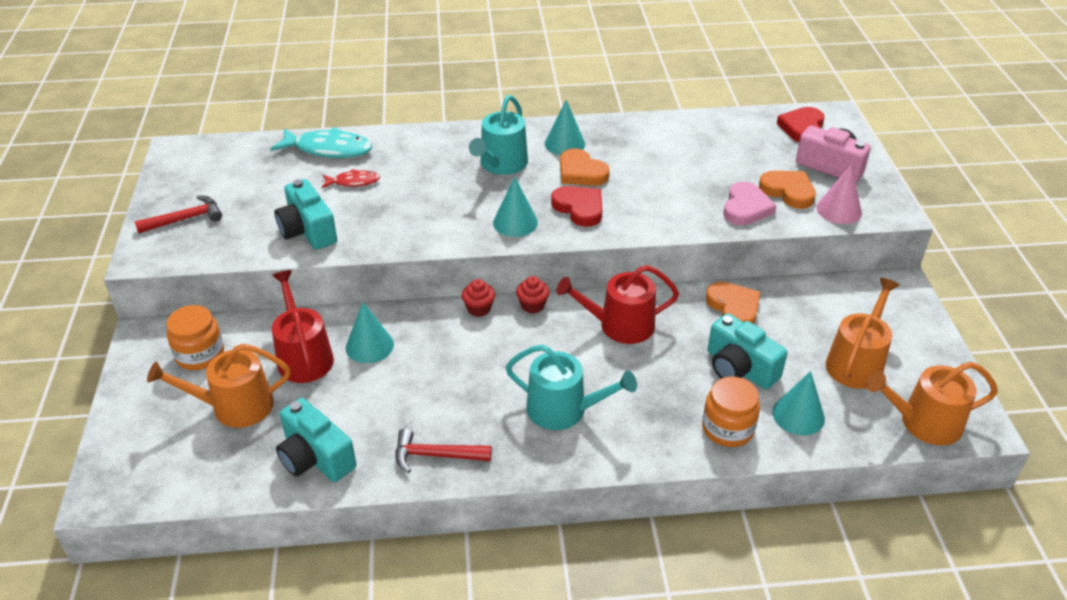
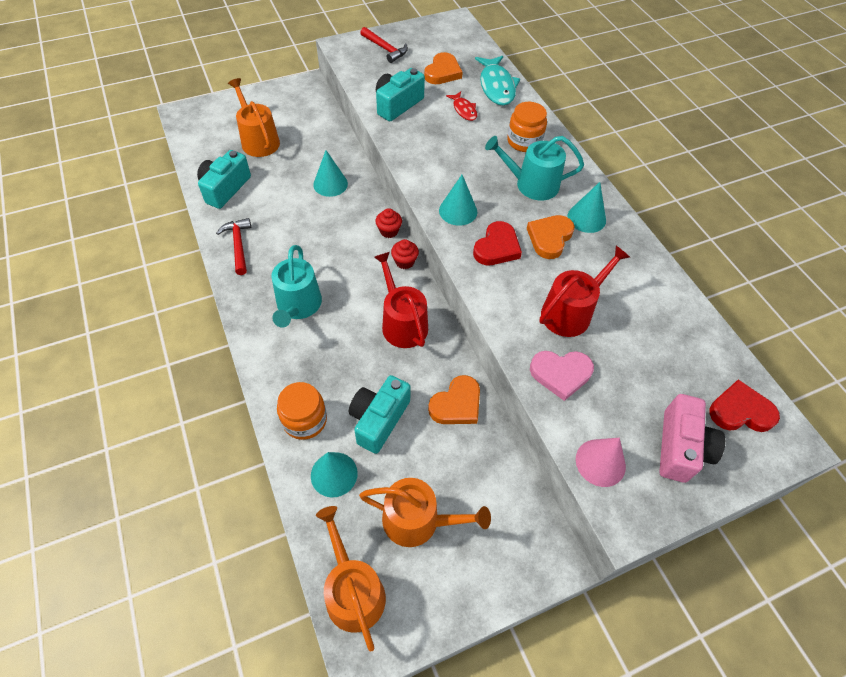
camera: 70 degrees right, 15 degrees up
orange jar [166,305,224,370] -> orange jar moved to [507,102,547,152]
red watering can [272,270,334,383] -> red watering can moved to [539,246,630,337]
orange heart [759,171,816,209] -> orange heart moved to [424,52,463,84]

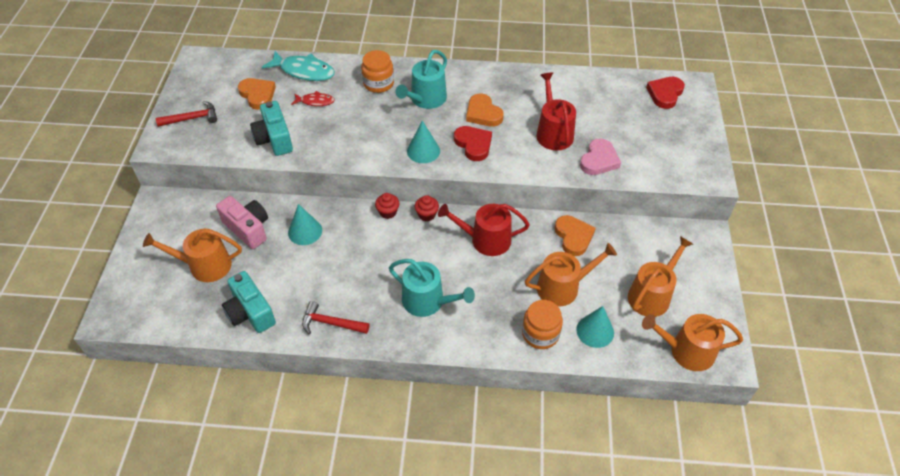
camera: 60 degrees left, 5 degrees down
turquoise camera [349,375,411,454] -> orange watering can [525,243,617,306]
turquoise cone [567,182,606,233] -> none
pink cone [576,438,626,487] -> none
pink camera [659,394,725,483] -> pink camera moved to [216,196,268,249]

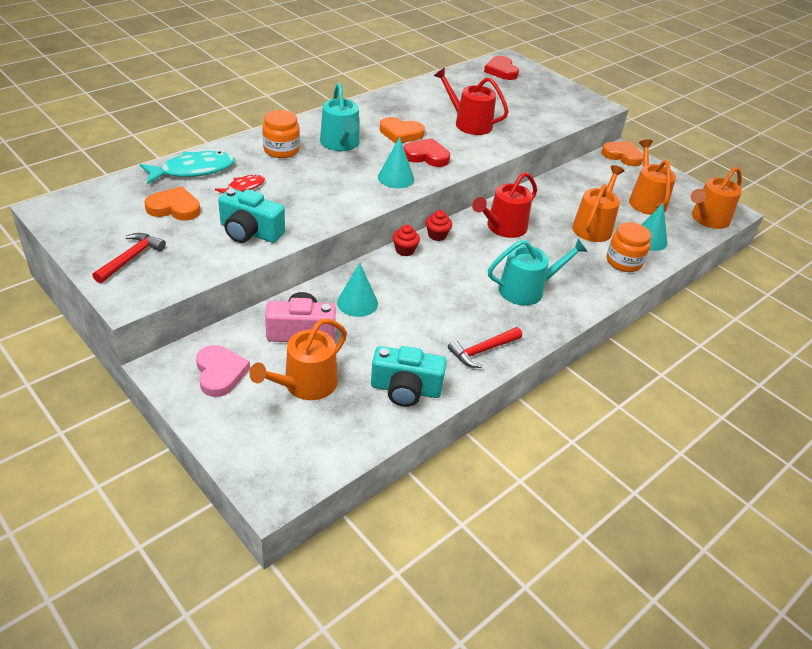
camera: 50 degrees left, 10 degrees down
orange heart [555,215,596,256] -> orange heart moved to [601,141,643,166]
pink heart [580,139,621,175] -> pink heart moved to [196,345,250,397]

